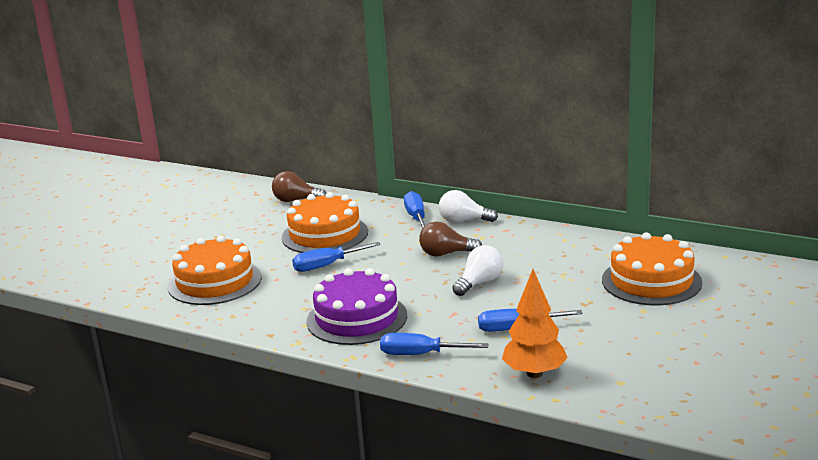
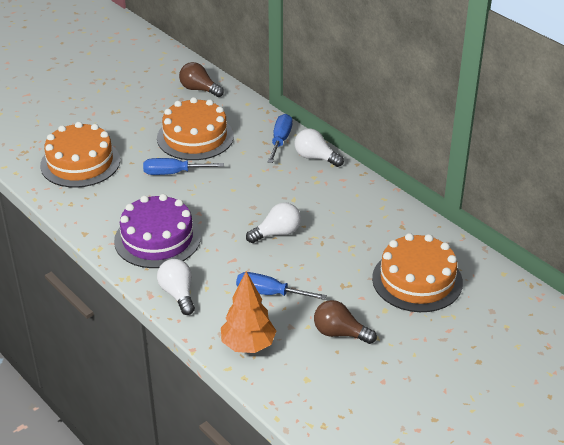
camera: 20 degrees right, 15 degrees up
blue screwdriver [380,333,489,355] -> white light bulb [157,259,195,315]
brown light bulb [419,222,482,256] -> brown light bulb moved to [314,300,377,344]

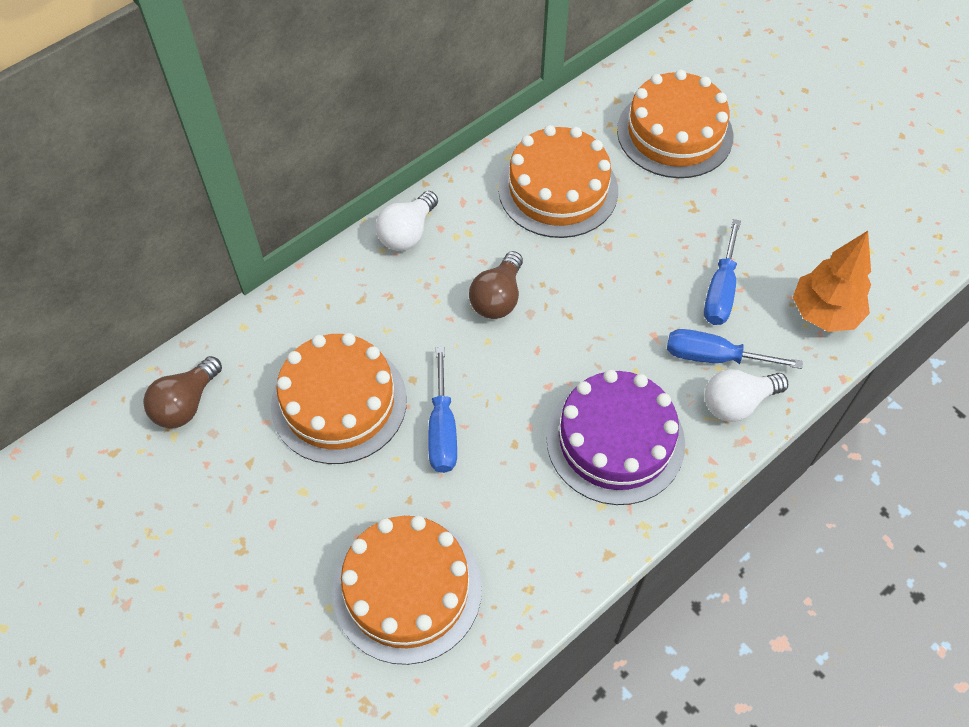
camera: 90 degrees left, 20 degrees up
white light bulb [246,202,301,243] -> none
blue screwdriver [268,114,292,163] -> blue screwdriver moved to [667,329,803,369]
brown light bulb [314,300,377,344] -> brown light bulb moved to [469,251,523,319]
none -> orange cake [498,125,618,238]

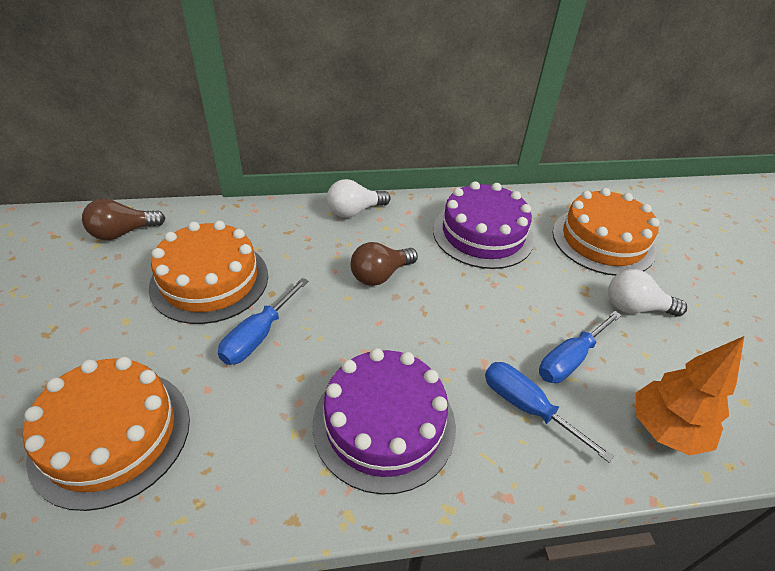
camera: 30 degrees right, 15 degrees down
orange cake [498,125,618,238] -> purple cake [433,181,534,269]
white light bulb [705,369,788,422] -> white light bulb moved to [608,269,687,317]

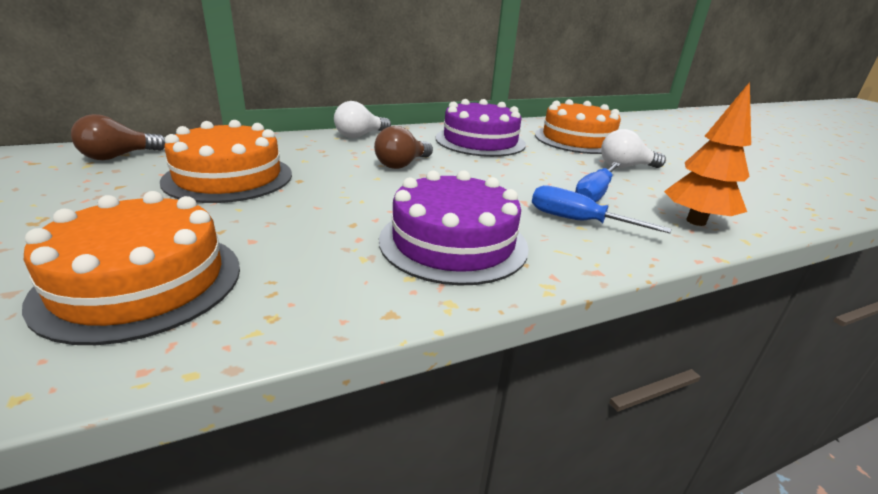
camera: 15 degrees left, 15 degrees down
blue screwdriver [218,278,308,365] -> none

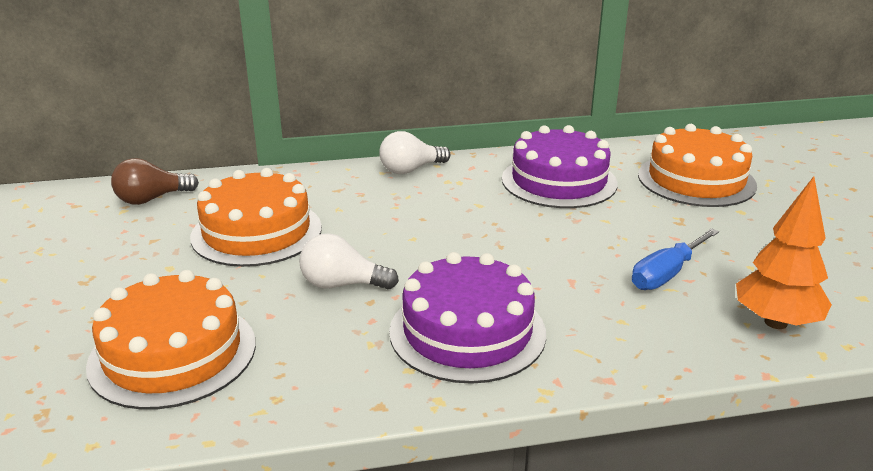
camera: 15 degrees right, 0 degrees up
brown light bulb [374,126,433,169] -> none
blue screwdriver [532,185,672,233] -> none
white light bulb [601,129,666,168] -> white light bulb moved to [299,233,399,289]

